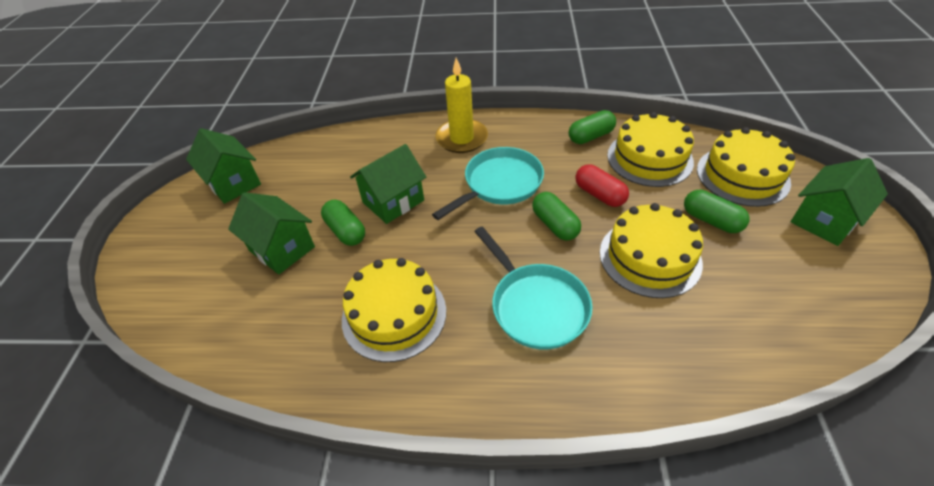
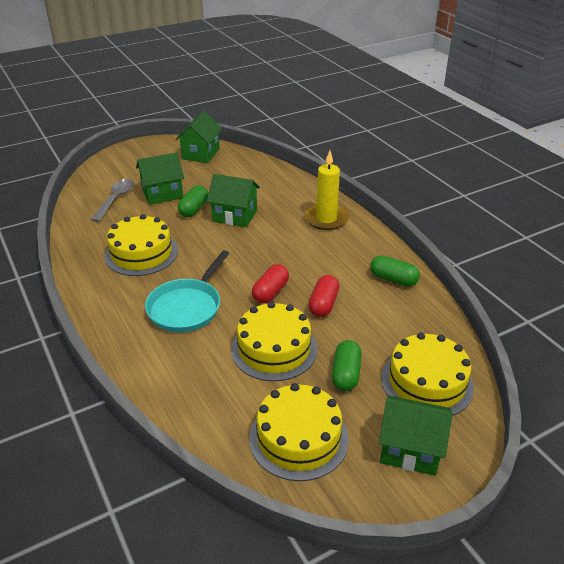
camera: 55 degrees right, 10 degrees down
green house [228,192,315,275] -> green house turned 60 degrees clockwise [136,152,184,205]
turquoise pan [432,147,544,220] -> none
green capsule [532,192,581,241] -> red capsule [252,264,289,303]
yellow cake [607,112,694,187] -> yellow cake moved to [249,383,349,481]
none -> grey spoon [91,179,134,222]

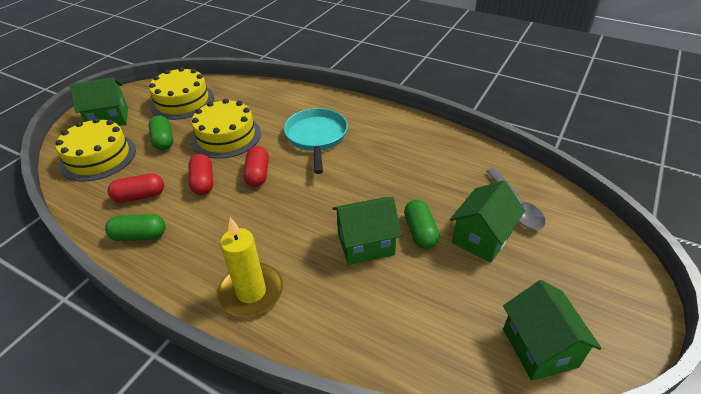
camera: 150 degrees right, 5 degrees up
yellow cake [104,214,178,276] -> none
none -> red capsule [108,173,164,203]

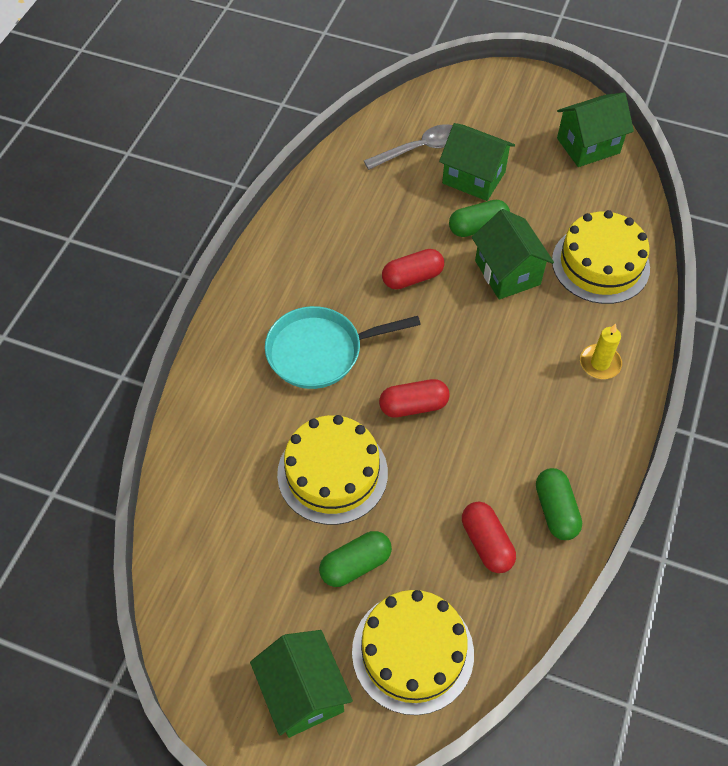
camera: 100 degrees left, 15 degrees up
yellow cake [149,67,214,120] -> yellow cake moved to [552,210,650,304]
red capsule [188,154,213,195] -> red capsule moved to [382,249,444,289]
yellow candle [217,217,283,317] -> yellow candle [580,324,622,379], size x0.60

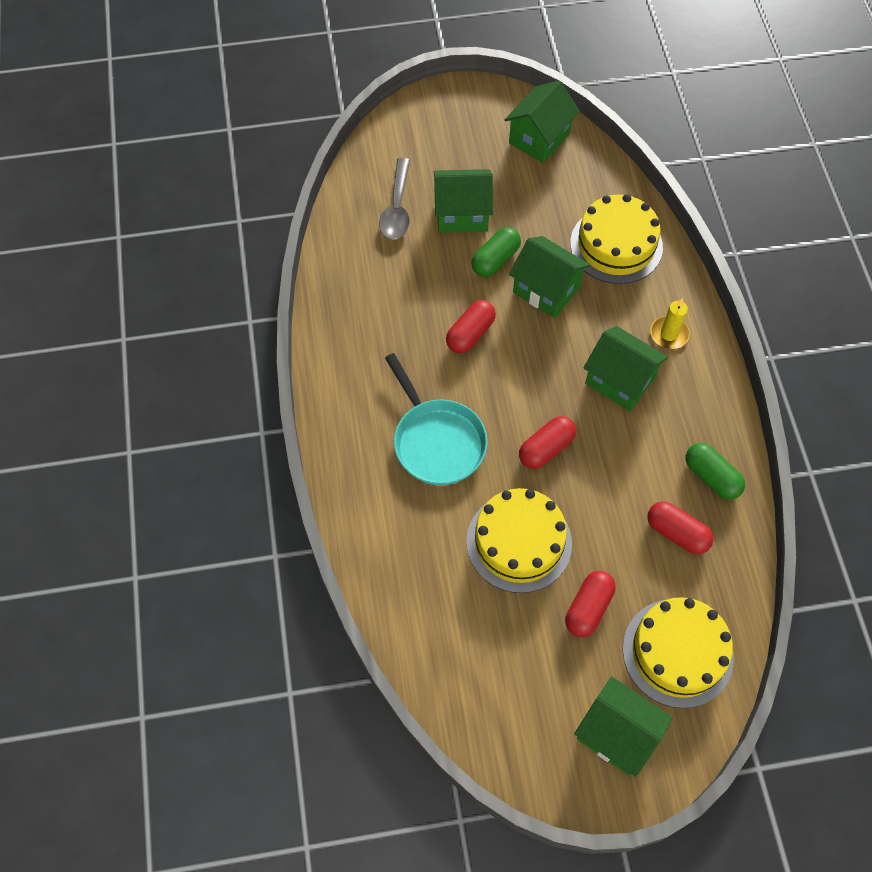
camera: 30 degrees left, 5 degrees up
turquoise pan [265,306,421,389] -> turquoise pan turned 75 degrees counterclockwise [385,353,488,485]
green capsule [319,531,392,587] -> red capsule [565,571,615,637]
grey spoon [364,124,453,170] -> grey spoon turned 150 degrees clockwise [379,158,410,240]
none -> green house [583,326,668,411]

